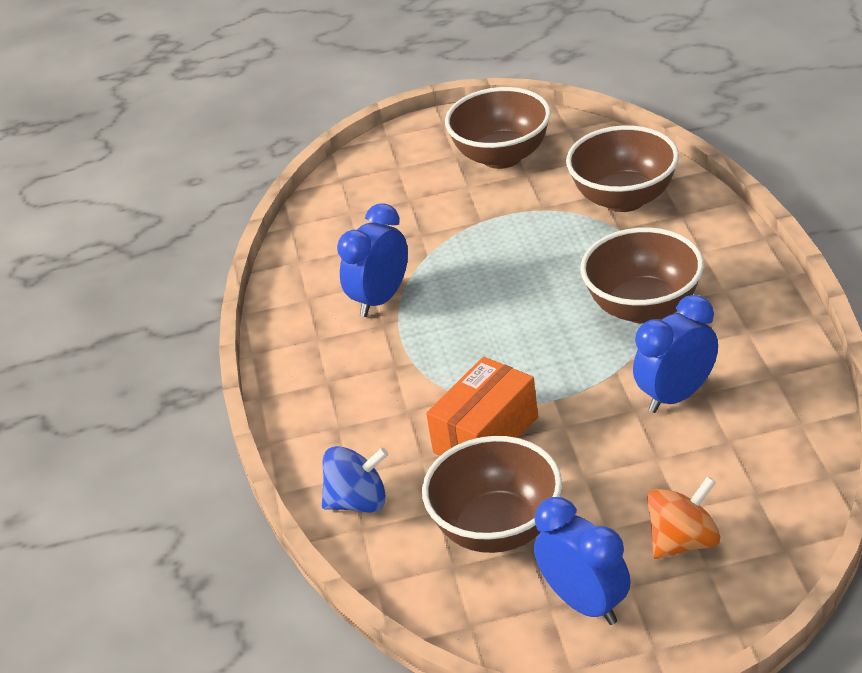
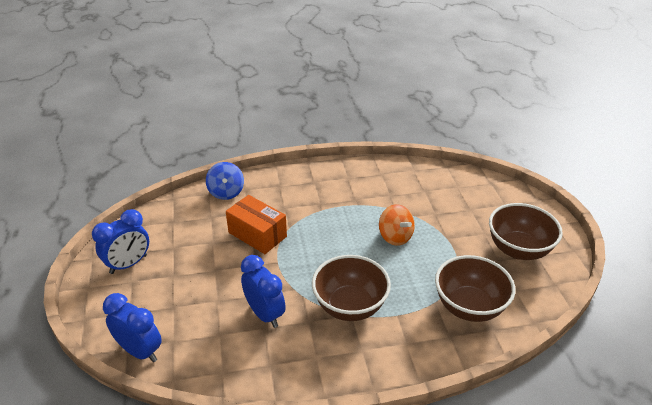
camera: 85 degrees right, 0 degrees up
blue clock [337,203,408,317] -> blue clock moved to [103,293,162,362]
brown bowl [422,436,562,553] -> none
orange spinning top [647,476,720,559] -> orange spinning top moved to [379,204,415,246]

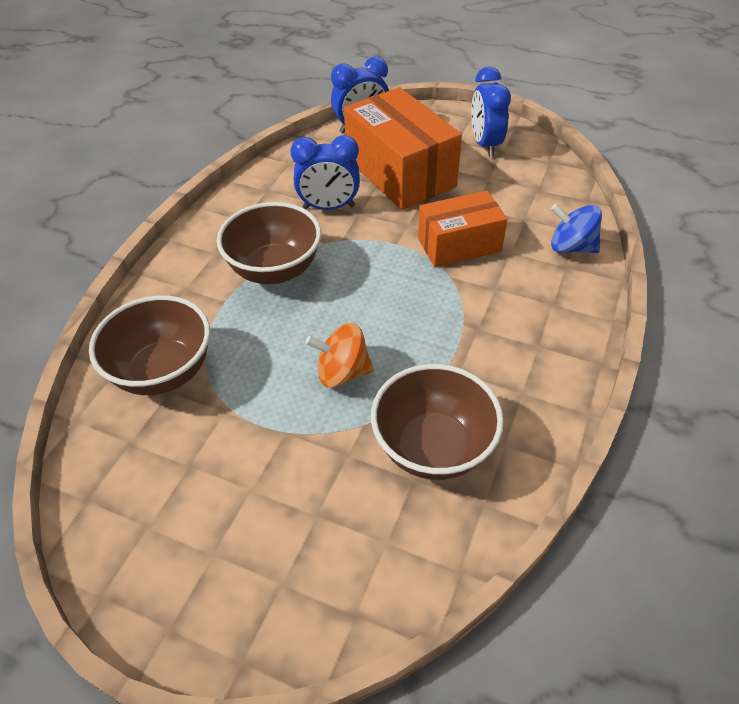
camera: 125 degrees right, 10 degrees up
brown bowl [489,203,563,260] -> brown bowl moved to [371,364,504,480]
none -> orange box [344,87,462,210]

